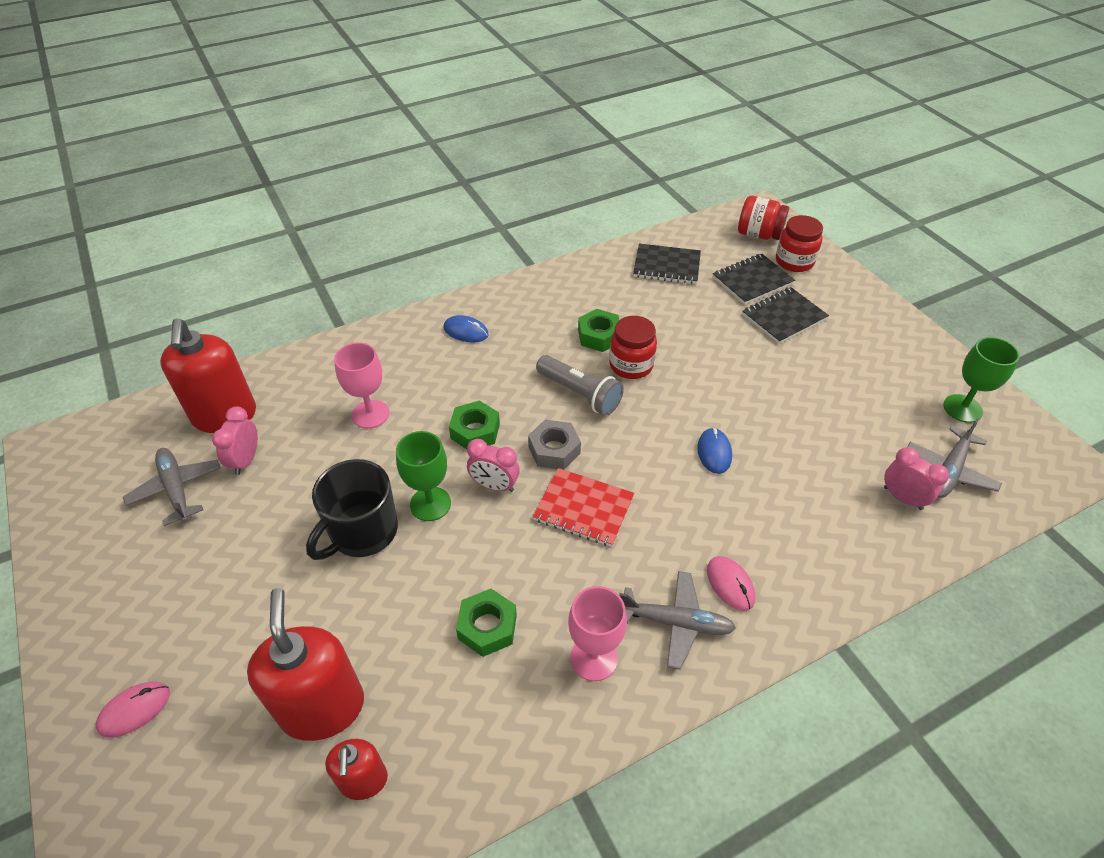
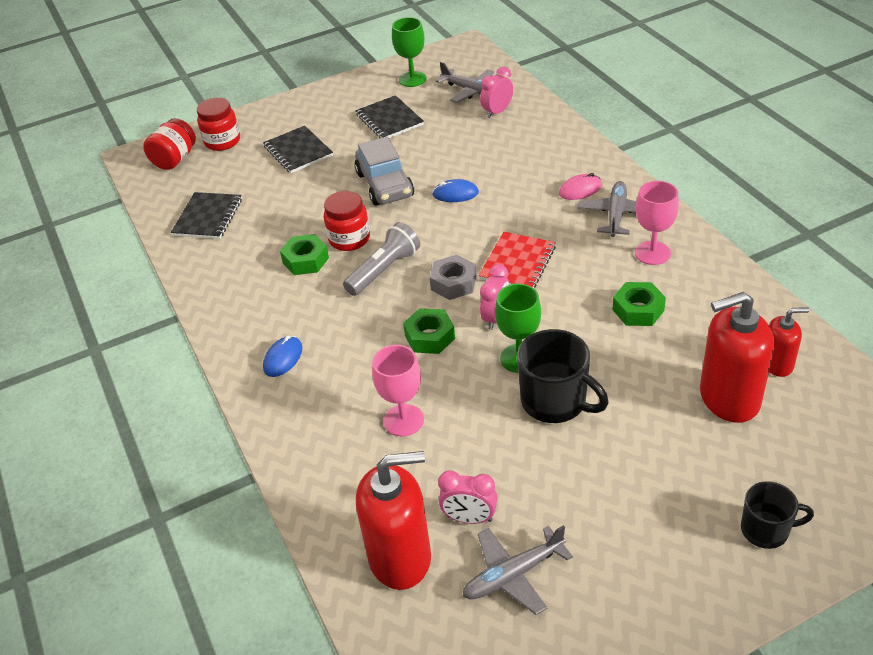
camera: 85 degrees left, 5 degrees down
pink mouse [96,682,170,738] -> black mug [741,481,814,549]
black notebook [713,254,795,305] -> black notebook moved to [355,95,424,138]
none -> grey car [355,137,414,206]

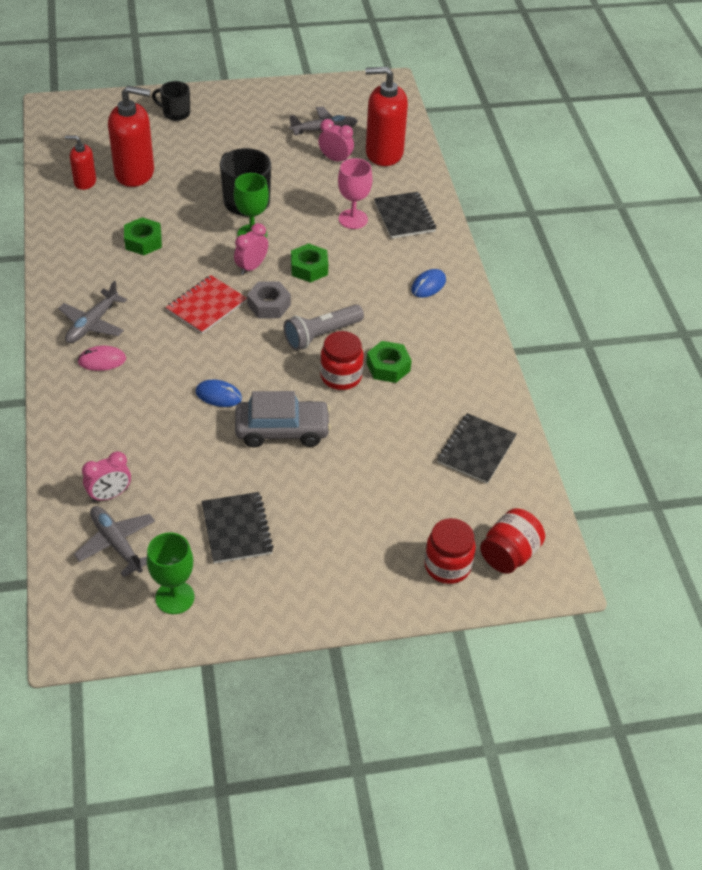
camera: 170 degrees left, 5 degrees up
black notebook [263,126,333,173] -> black notebook moved to [374,192,436,239]
grey car [355,137,414,206] -> grey car turned 90 degrees clockwise [235,391,331,447]
pink goblet [635,181,679,265] -> none

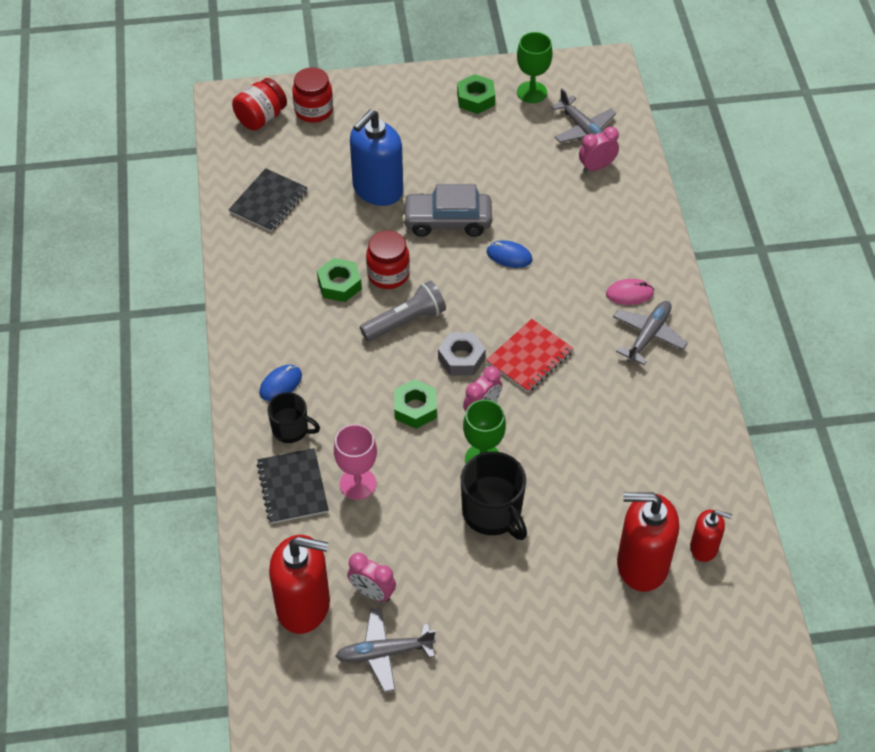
camera: 175 degrees left, 5 degrees up
green nut [124,217,162,255] -> green nut moved to [457,74,495,114]
black mug [152,81,190,121] -> black mug moved to [267,392,320,443]
black notebook [201,492,274,564] -> none
none -> blue soap dispenser [350,110,403,206]

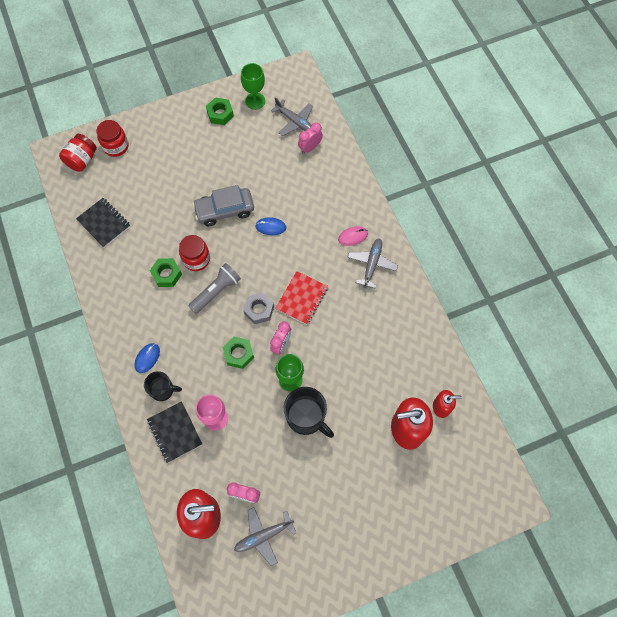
camera: 15 degrees left, 15 degrees up
black notebook [228,168,308,232] -> black notebook turned 60 degrees counterclockwise [76,198,131,248]
blue soap dispenser [350,110,403,206] -> none

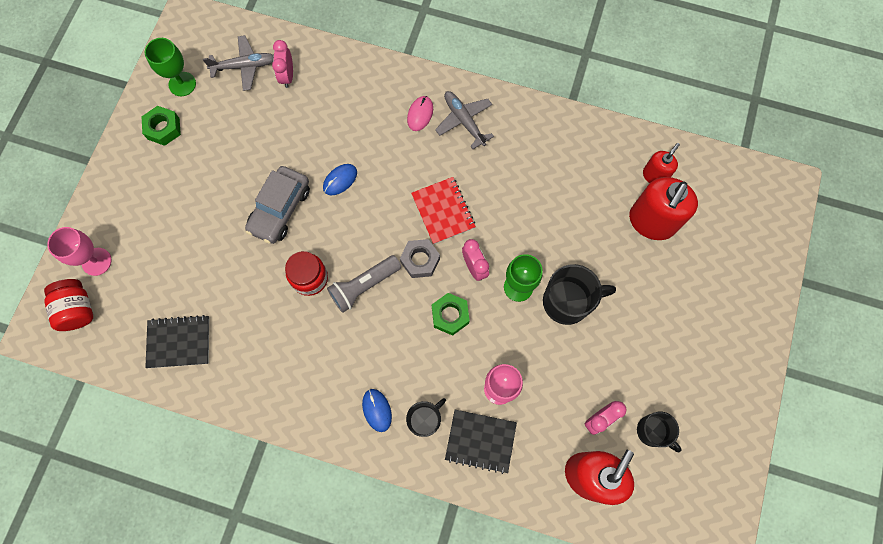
camera: 50 degrees left, 5 degrees up
red jar [96,120,128,157] -> pink goblet [47,227,111,276]
green nut [150,258,182,287] -> none
grey flashlight [188,263,241,314] -> grey flashlight turned 120 degrees counterclockwise [327,255,401,313]
grey plane [234,507,296,566] -> black mug [637,412,682,452]

